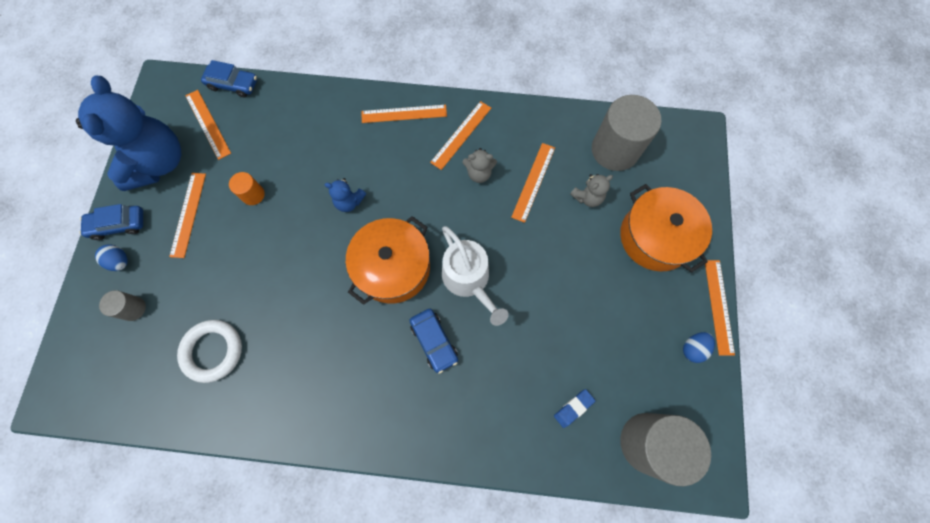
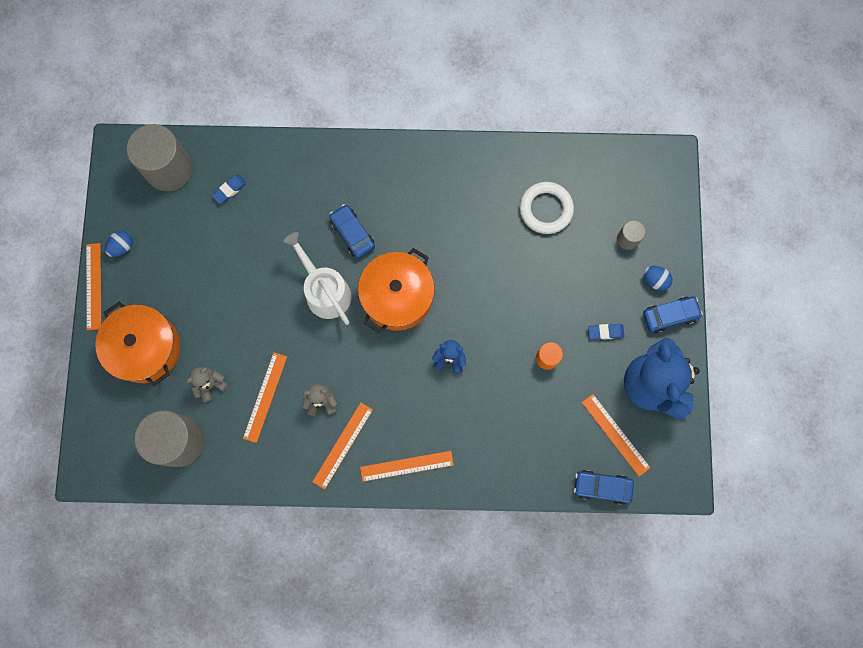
camera: 175 degrees right, 5 degrees up
orange ruler [169,173,206,258] -> blue eraser [588,324,625,340]

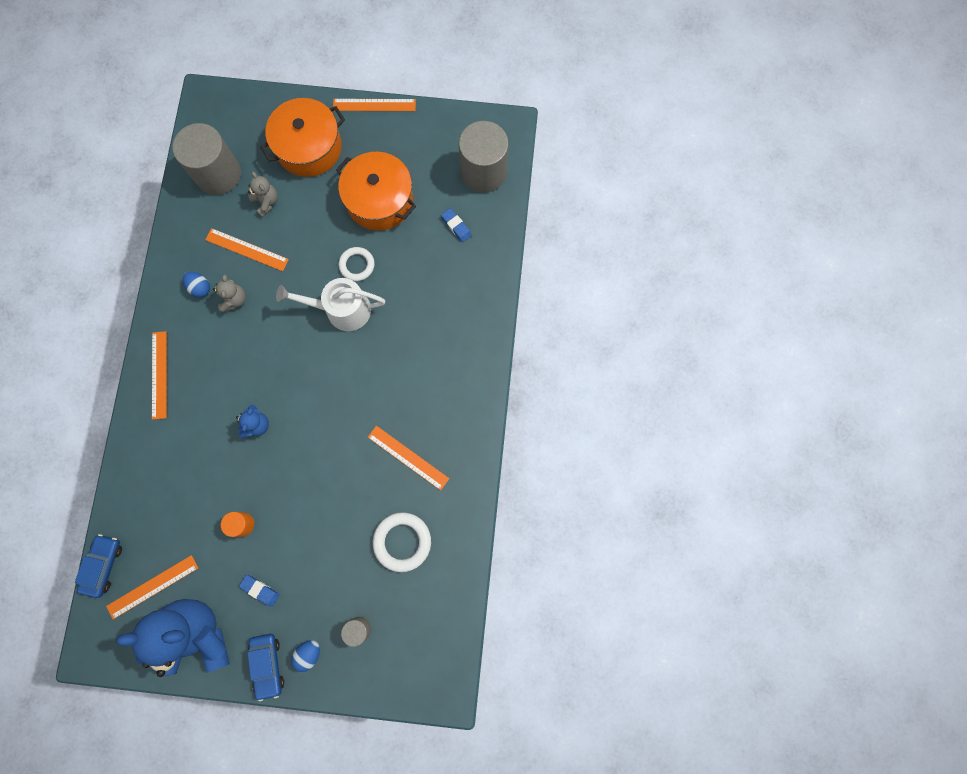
camera: 95 degrees right, 0 degrees up
blue egg [105,231,133,257] -> blue egg moved to [182,271,210,298]
white watering can [283,232,351,325] -> white watering can turned 150 degrees counterclockwise [276,278,385,331]
orange ruler [312,402,373,490] -> orange ruler moved to [368,426,450,490]
blue car [329,204,375,259] -> none
orange pot [358,248,435,333] -> orange pot moved to [336,152,416,231]
blue eraser [588,324,625,340] -> blue eraser turned 60 degrees counterclockwise [239,575,280,607]
none -> white ring [339,247,374,281]

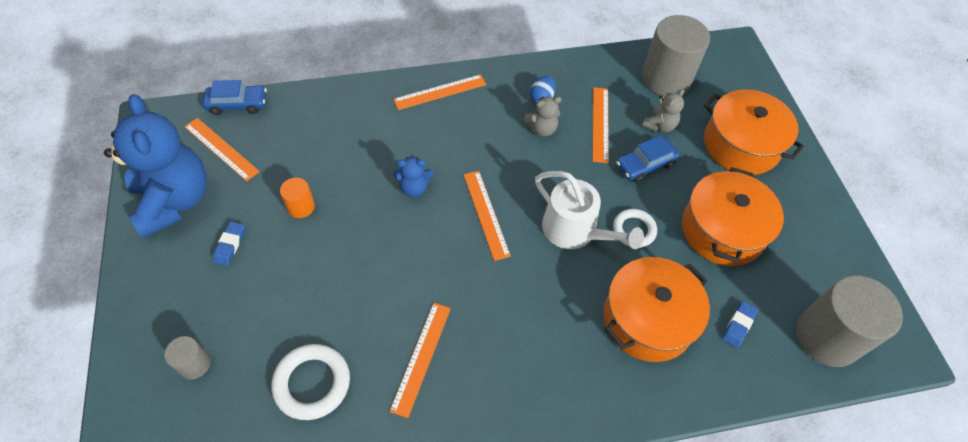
camera: 70 degrees right, 20 degrees down
blue car [247,634,284,701] -> blue car moved to [616,135,680,182]
white watering can [276,278,385,331] -> white watering can turned 150 degrees clockwise [535,171,644,249]
blue egg [291,640,320,672] -> none
orange ruler [333,99,416,111] -> orange ruler moved to [464,171,511,261]
none -> orange pot [603,257,710,362]

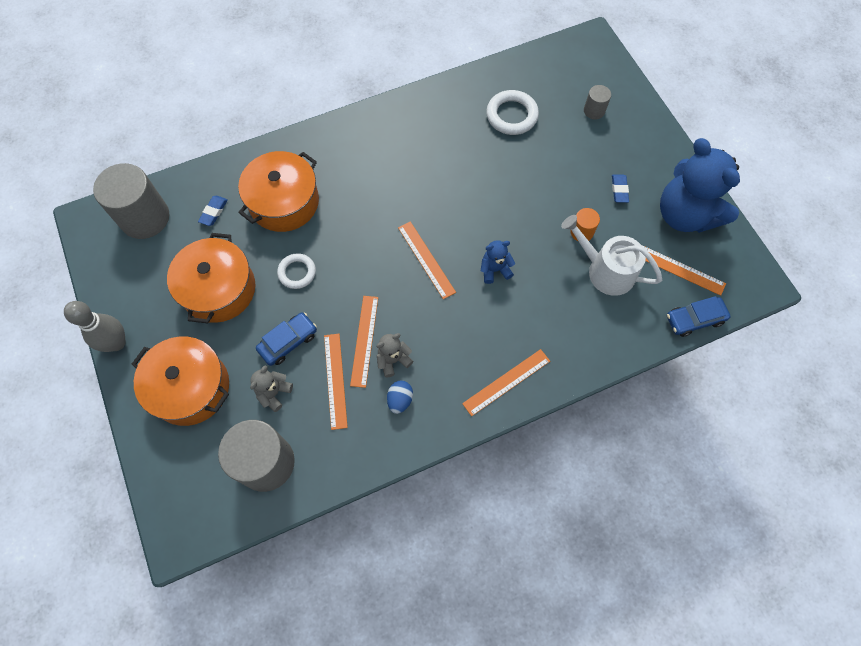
camera: 170 degrees right, 10 degrees up
orange ruler [389,303,451,418] -> orange ruler moved to [350,296,378,388]
white watering can [535,171,644,249] -> white watering can moved to [561,215,662,296]
none -> grey bowling pin [64,301,125,352]

